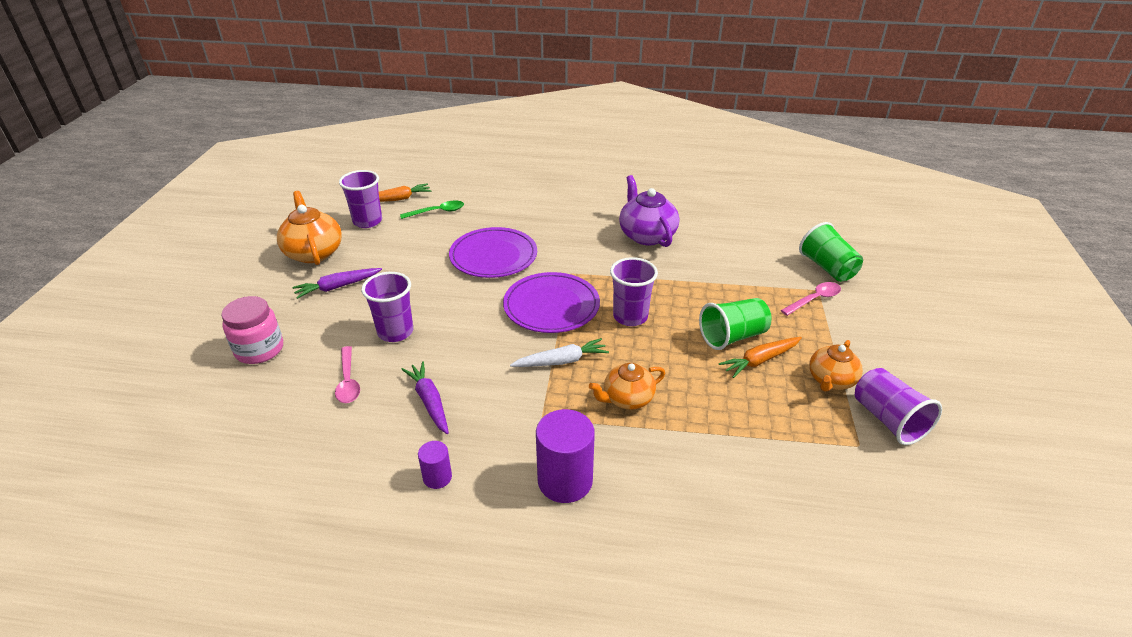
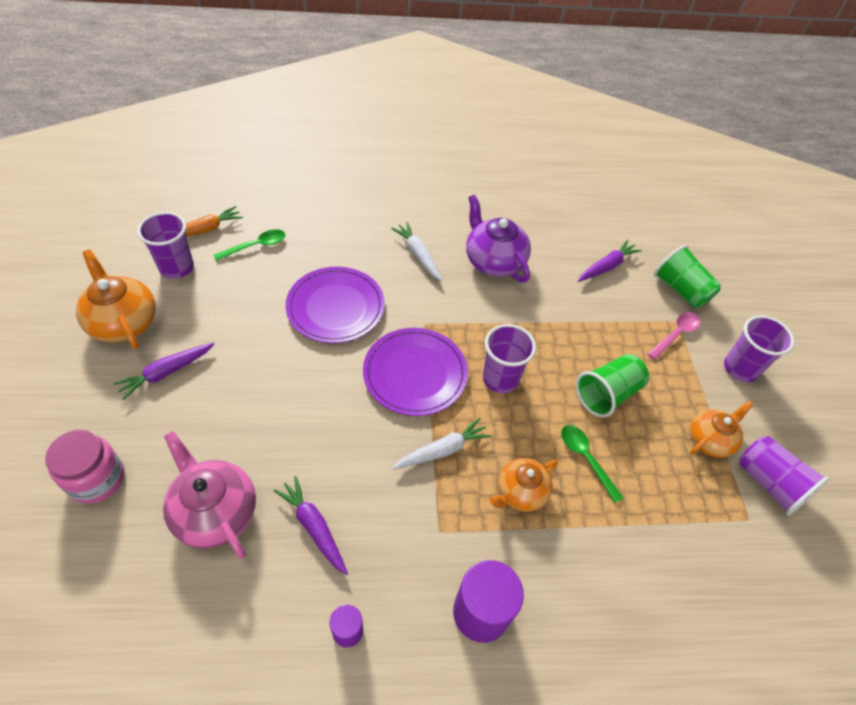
camera: 15 degrees left, 15 degrees up
pink spoon [335,346,360,403] -> pink teapot [163,431,256,558]
purple cup [361,272,413,342] -> purple cup moved to [724,315,794,382]
orange carrot [719,337,802,378] -> none
orange teapot [809,340,863,392] -> orange teapot turned 150 degrees counterclockwise [690,401,753,458]
none -> white carrot [391,222,442,281]
none -> green spoon [561,425,623,503]
none -> purple carrot [578,240,642,282]

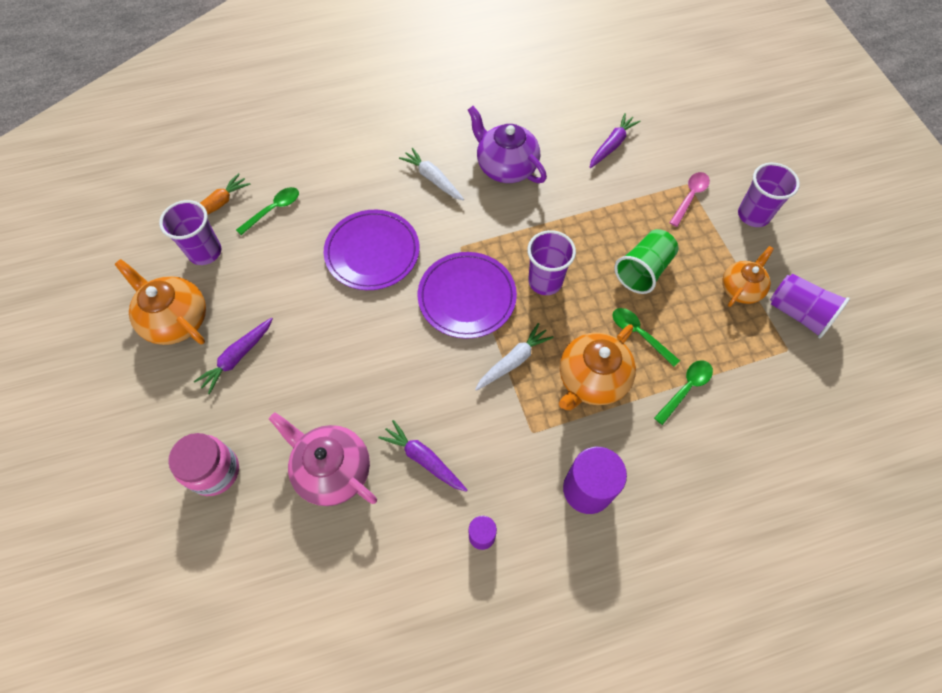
camera: 10 degrees left, 10 degrees up
orange teapot [489,458,558,512] -> orange teapot [559,324,636,410], size x1.52
green cup [654,245,721,308] -> none
none -> green spoon [654,360,713,425]

